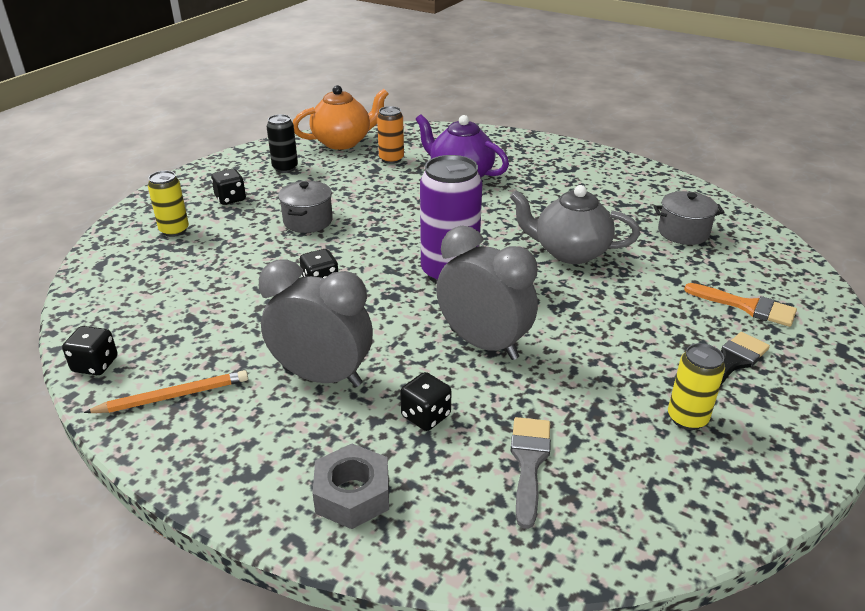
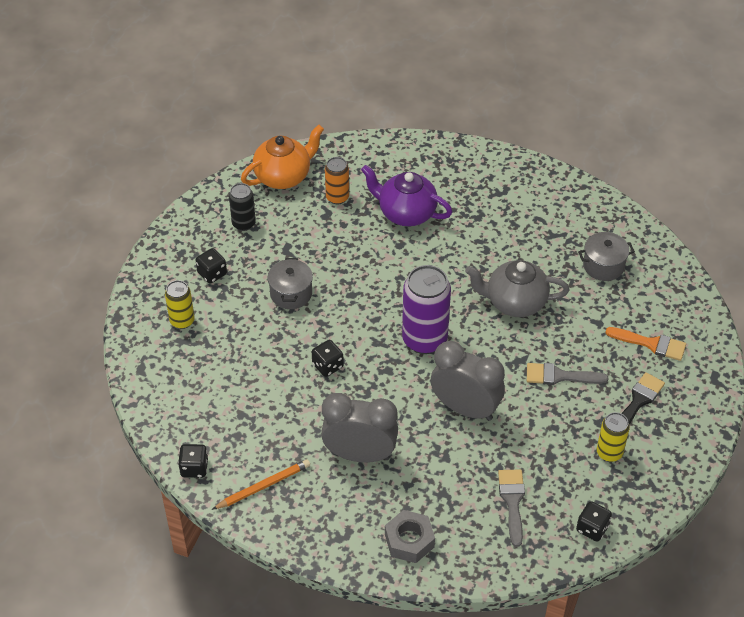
camera: 10 degrees left, 15 degrees up
black dice [400,372,452,431] -> black dice moved to [576,501,612,542]
none -> grey brush [527,363,608,385]

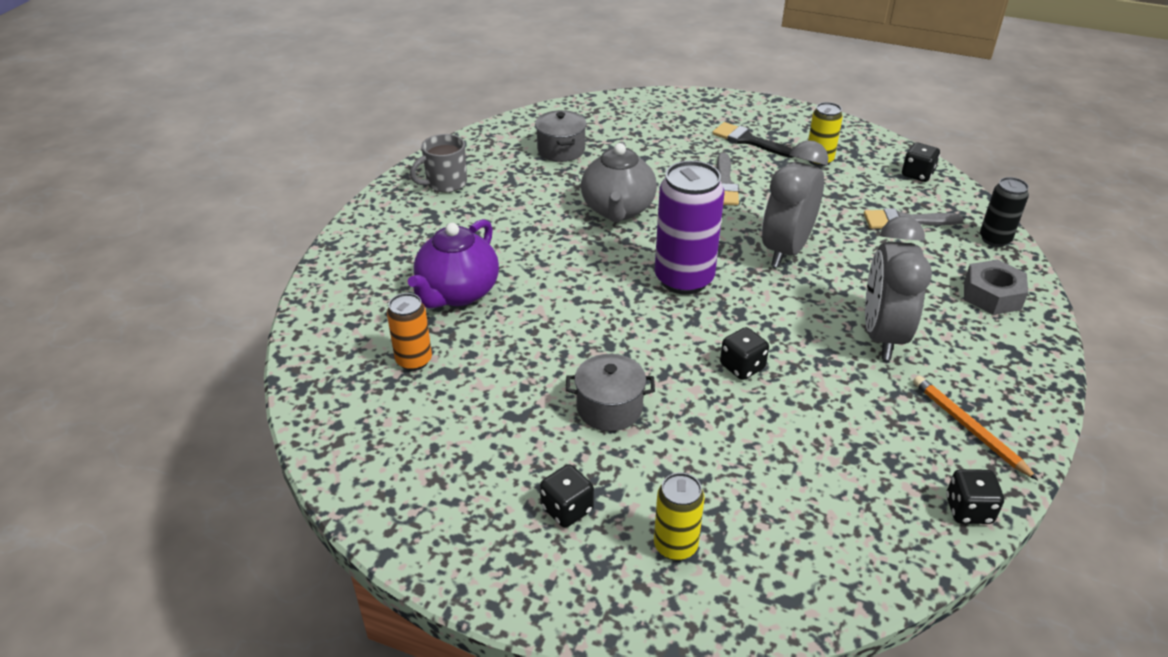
camera: 90 degrees left, 10 degrees down
black can [229,183,256,231] -> black can moved to [980,177,1029,247]
orange teapot [241,125,324,189] -> none
orange brush [605,327,686,361] -> none
none -> grey mug [410,134,467,193]

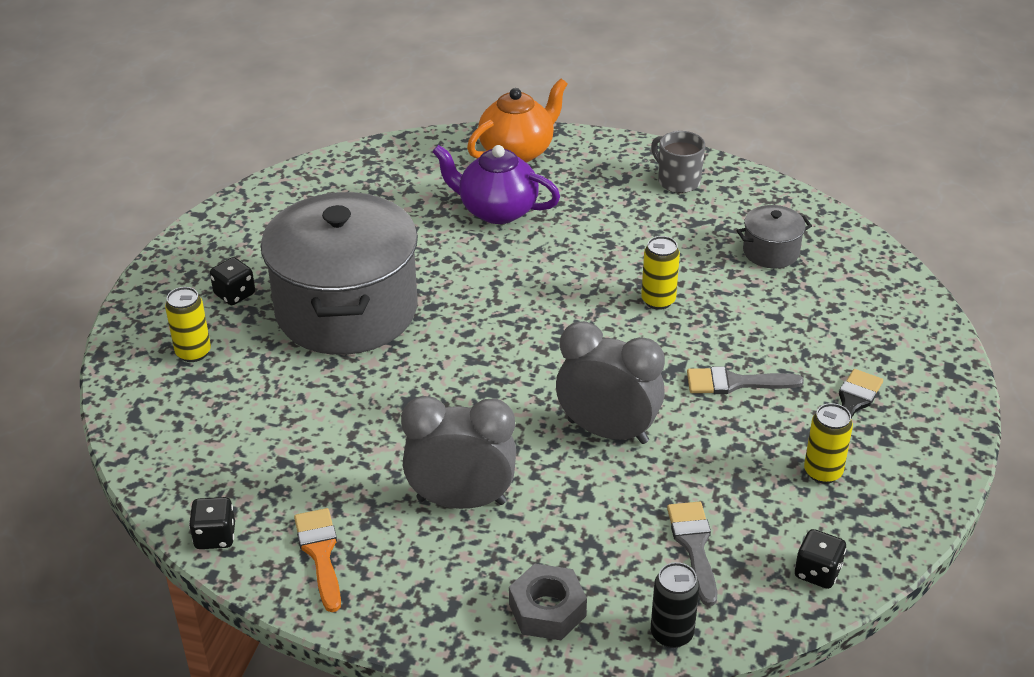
camera: 85 degrees right, 0 degrees up
orange can [387,293,432,371] -> none
grey pot [566,354,655,431] -> grey pot [261,192,418,355], size x2.40
grey teapot [581,142,657,222] -> yellow can [641,236,680,310]
purple can [655,161,724,295] -> none
black dice [720,327,769,380] -> none
orange pencil [913,375,1038,480] -> orange brush [294,508,341,612]
none -> orange teapot [467,78,568,163]

